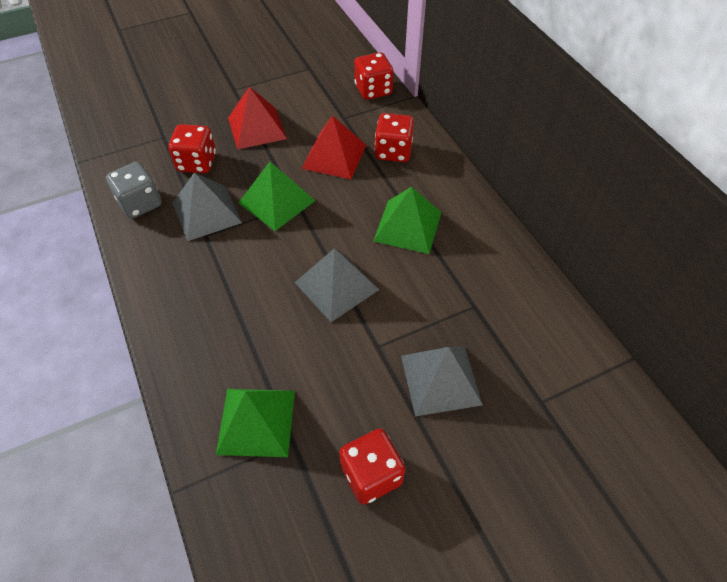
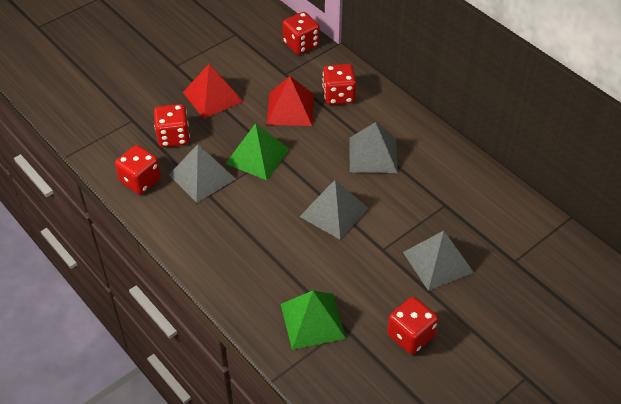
camera: 15 degrees left, 5 degrees down
grey dice [106,162,162,219] -> red dice [115,145,161,195]
green pyramid [373,187,442,254] -> grey pyramid [350,122,398,173]

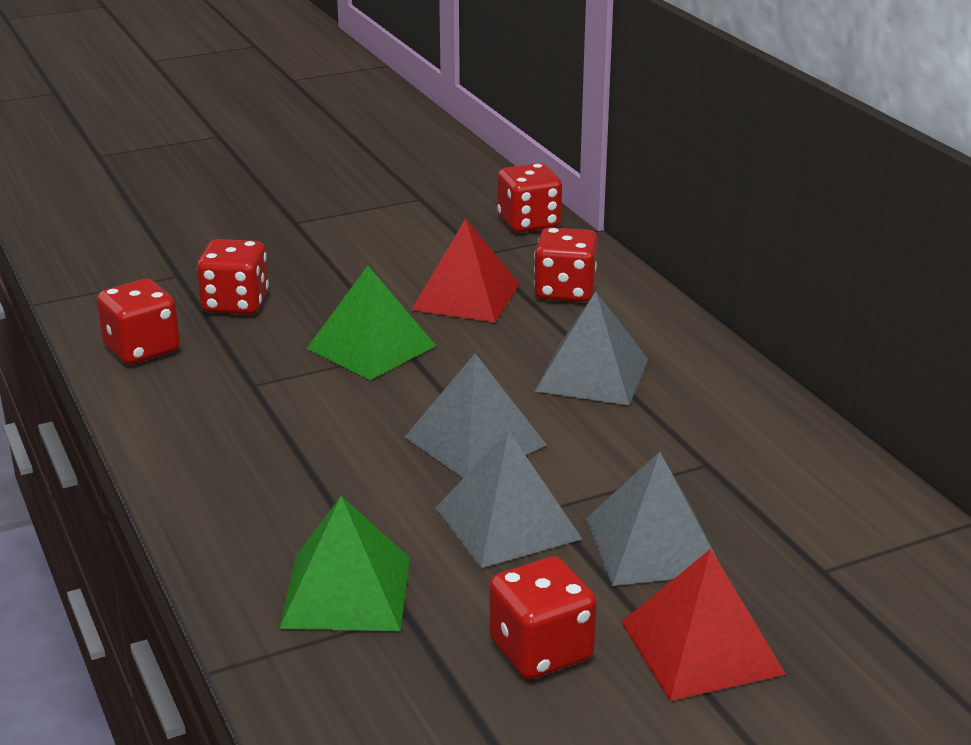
camera: 15 degrees right, 20 degrees down
grey pyramid [169,144,236,203] -> grey pyramid moved to [436,431,582,568]
red pyramid [183,64,243,119] -> red pyramid moved to [621,549,786,701]

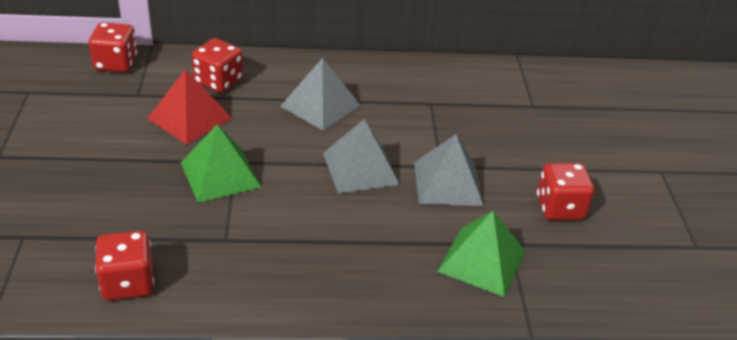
camera: 70 degrees left, 10 degrees up
red dice [197,239,269,314] -> none
grey pyramid [586,452,719,586] -> none
red pyramid [621,549,786,701] -> none

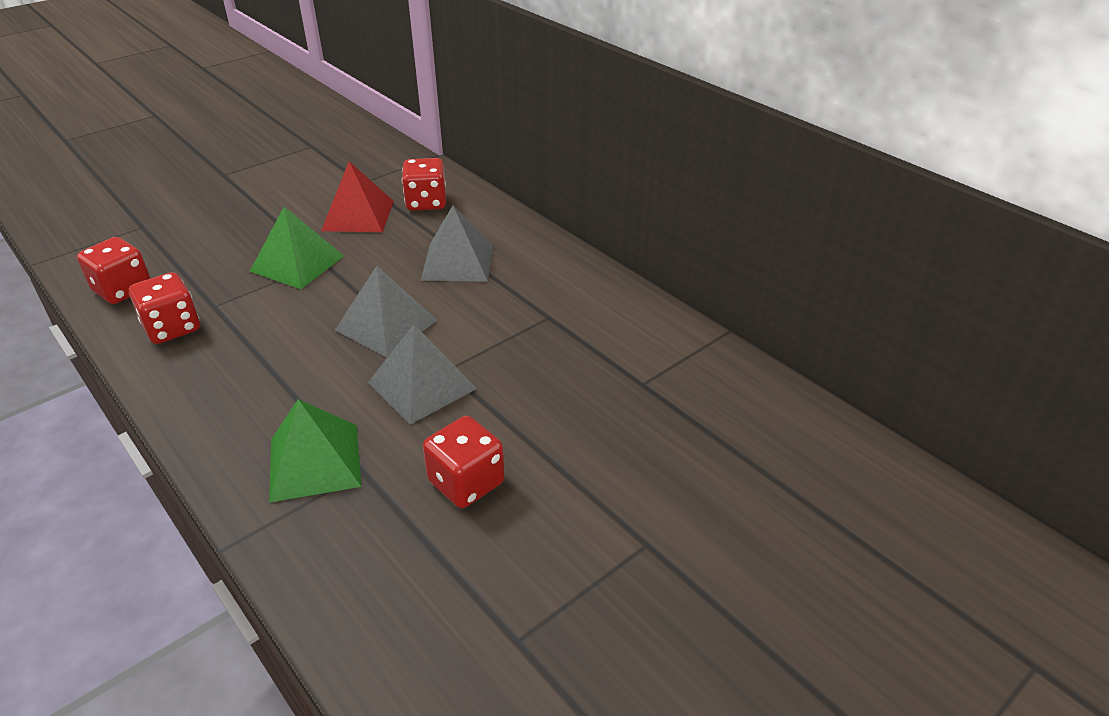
camera: 55 degrees right, 0 degrees up
red dice [89,22,137,73] -> red dice moved to [129,272,200,344]

